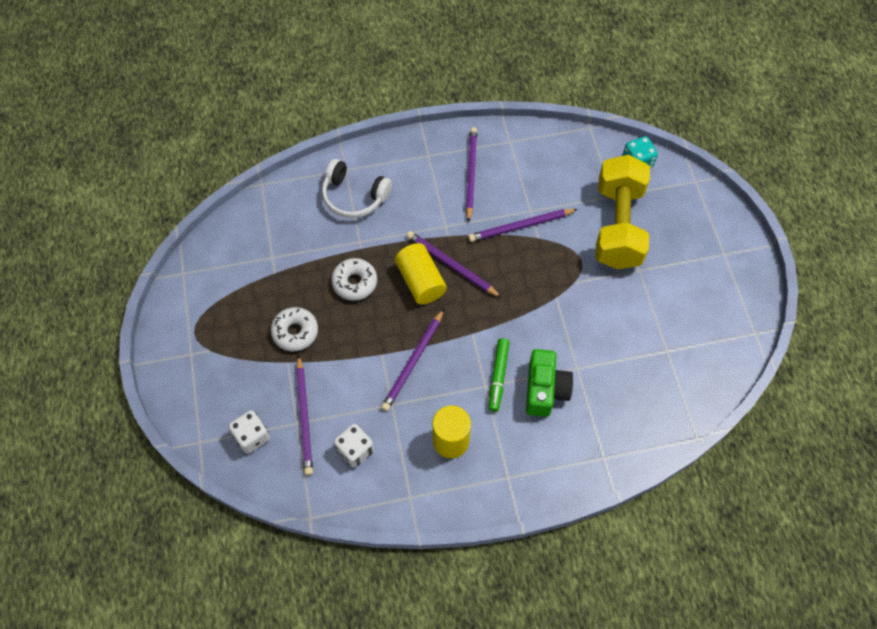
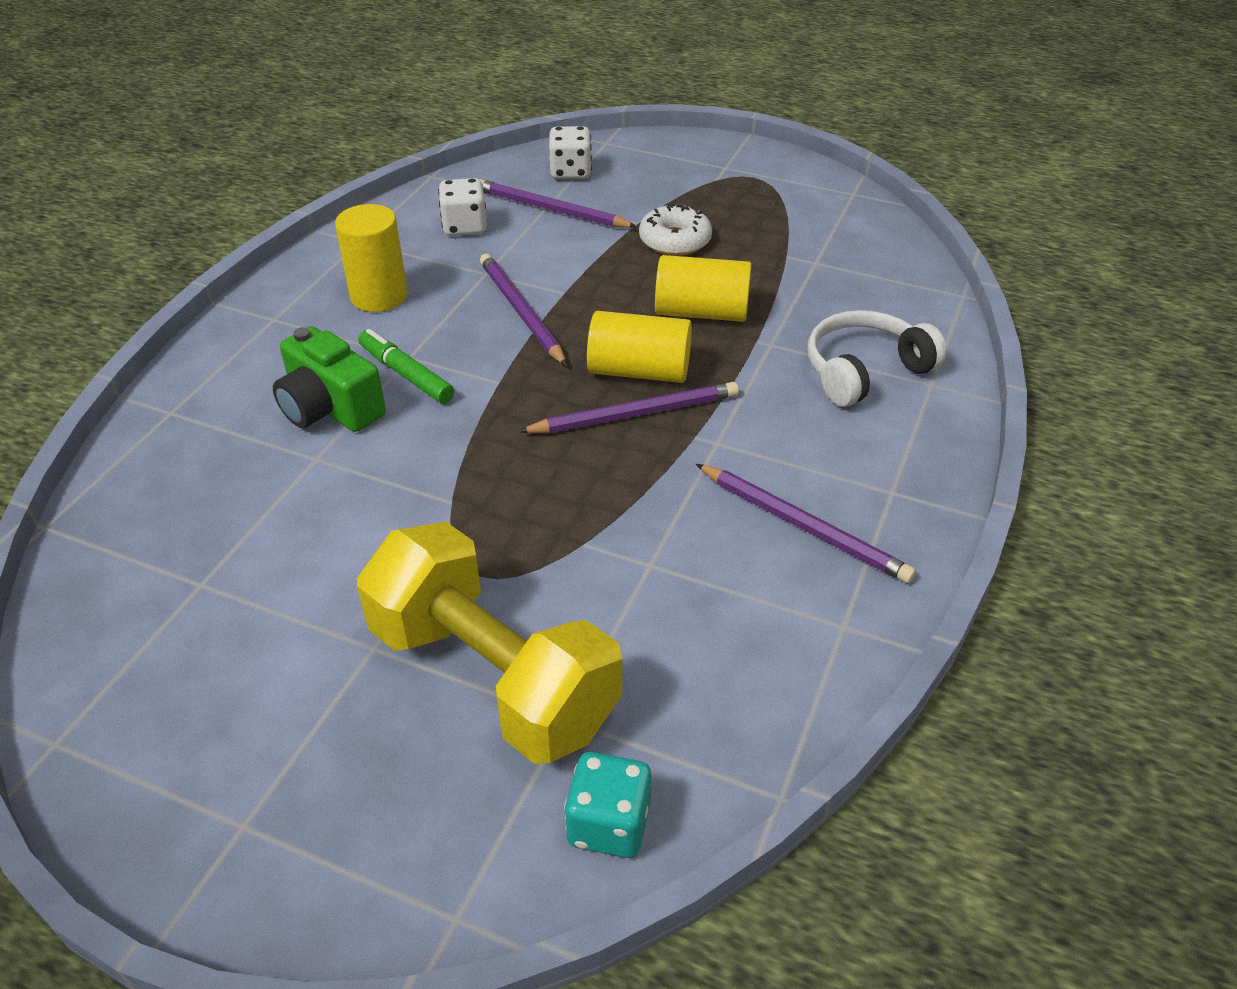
camera: 125 degrees right, 20 degrees down
white donut [331,258,377,301] -> yellow cylinder [655,255,752,322]
purple pencil [468,209,578,242] -> none

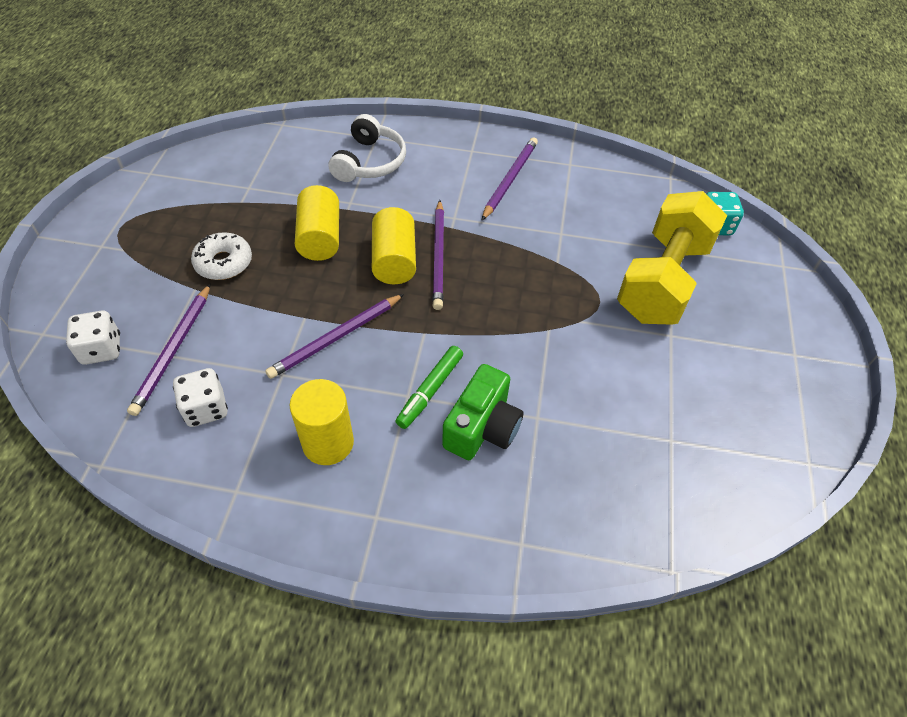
camera: 105 degrees left, 10 degrees up
purple pencil [518,382,739,433] -> purple pencil turned 150 degrees counterclockwise [432,200,444,310]
white headphones [808,310,947,407] -> white headphones turned 120 degrees counterclockwise [329,114,406,182]

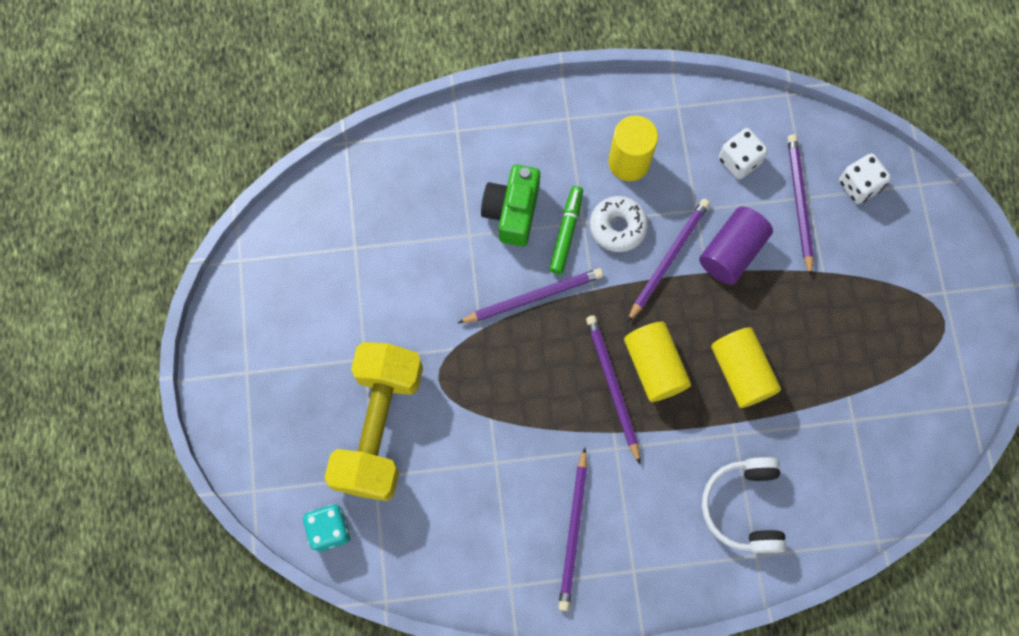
camera: 165 degrees right, 20 degrees up
white donut [191,233,252,280] -> white donut moved to [590,196,648,252]
none -> purple pencil [458,268,603,323]
none -> purple cylinder [699,206,773,284]

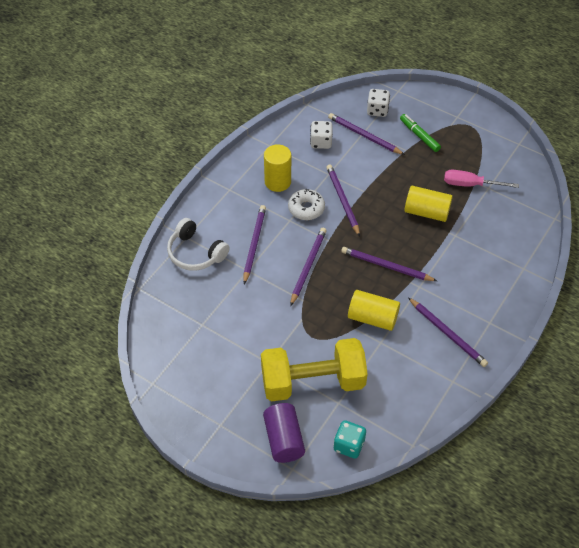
camera: 50 degrees left, 20 degrees down
yellow dumbbell [325,342,423,501] -> yellow dumbbell turned 60 degrees counterclockwise [261,338,368,401]
green camera [481,165,540,247] -> purple pencil [243,205,266,284]
green marker [549,186,583,274] -> green marker moved to [400,114,441,152]
yellow cylinder [624,322,691,402] -> yellow cylinder moved to [348,290,400,331]
purple cylinder [699,206,773,284] -> purple cylinder moved to [263,403,305,463]
white headphones [702,457,786,553] -> white headphones moved to [167,218,230,271]
none -> pink screwdriver [444,170,519,188]

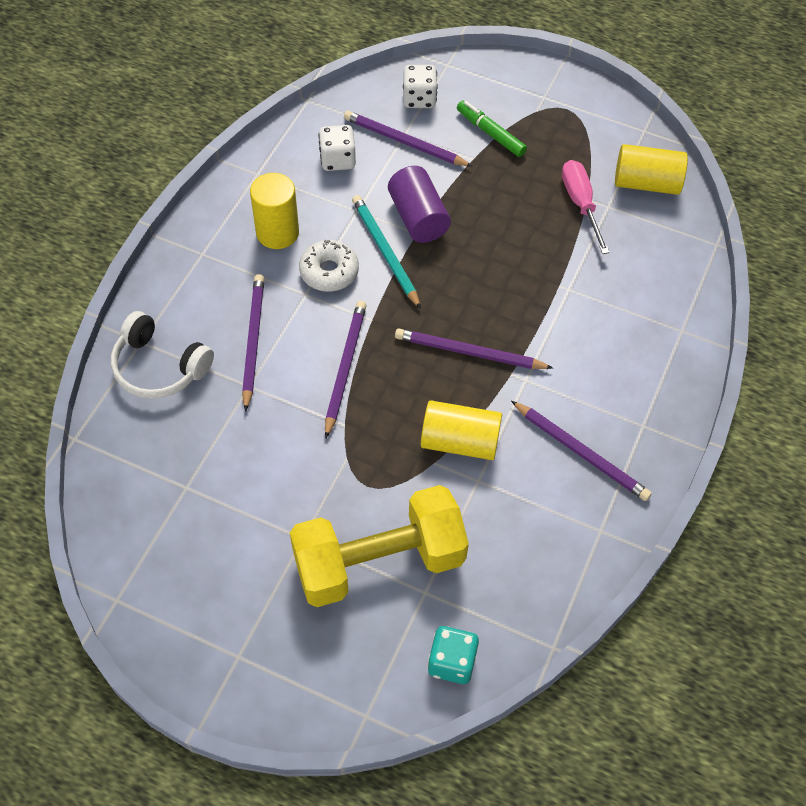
camera: 10 degrees left, 5 degrees up
purple cylinder [263,403,305,463] -> purple cylinder moved to [388,166,451,243]
purple pencil [326,165,360,237] -> turquoise pencil [352,195,421,309]
yellow cylinder [405,186,453,222] -> yellow cylinder moved to [615,144,688,195]
pink screwdriver [444,170,519,188] -> pink screwdriver turned 75 degrees clockwise [562,160,610,254]

